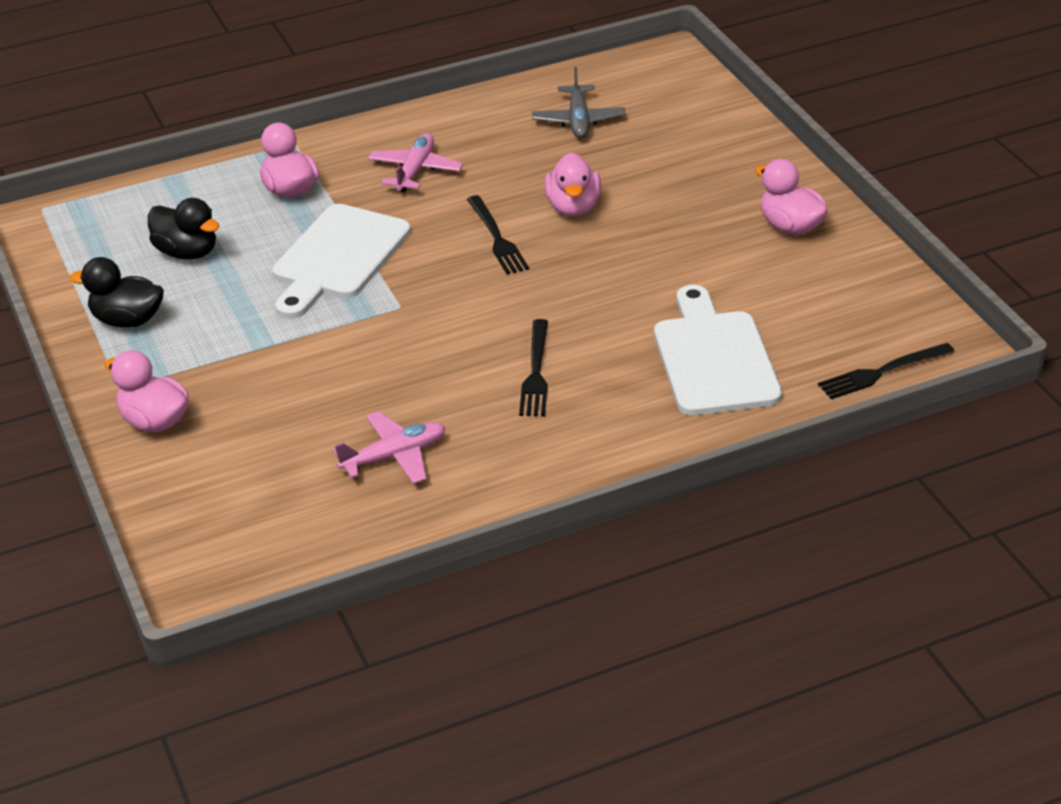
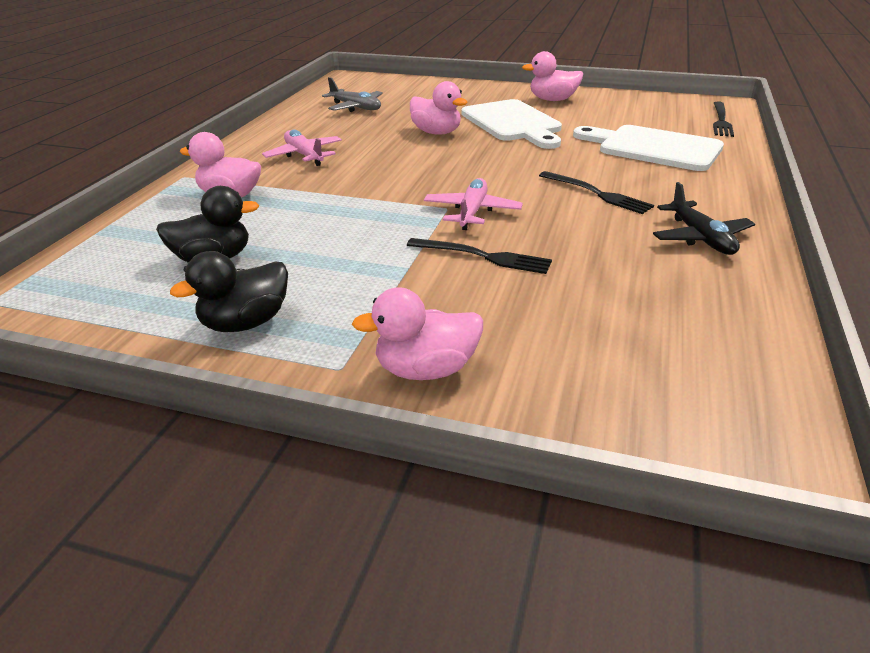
camera: 50 degrees left, 5 degrees down
white cutting board [272,204,411,319] -> white cutting board moved to [461,99,562,149]
pink plane [333,411,446,484] -> pink plane moved to [424,178,523,230]
black fork [467,195,529,275] -> black fork moved to [407,238,552,274]
none -> black plane [653,182,755,255]

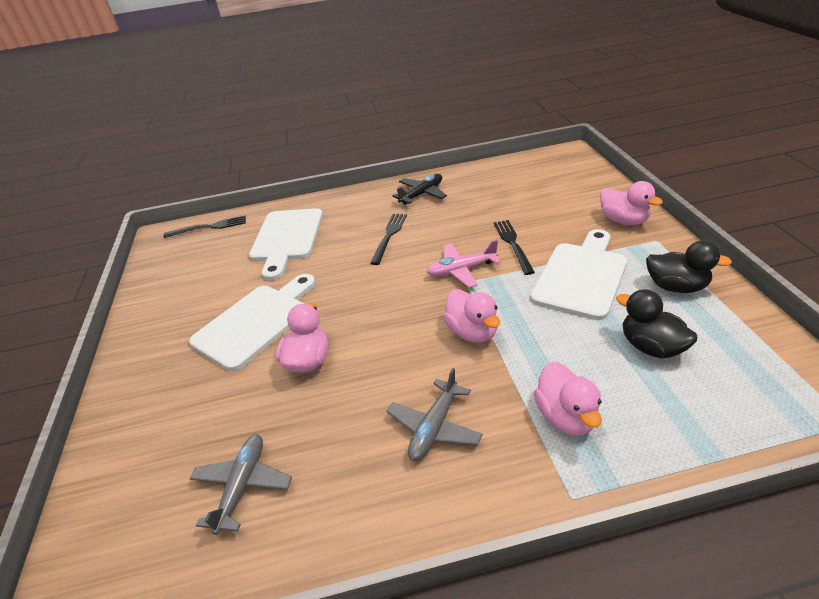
camera: 115 degrees left, 5 degrees up
pink plane [262,129,342,166] -> grey plane [387,368,483,461]
pink duck [522,51,583,101] -> pink duck moved to [443,289,500,343]
none -> white cutting board [530,229,627,320]

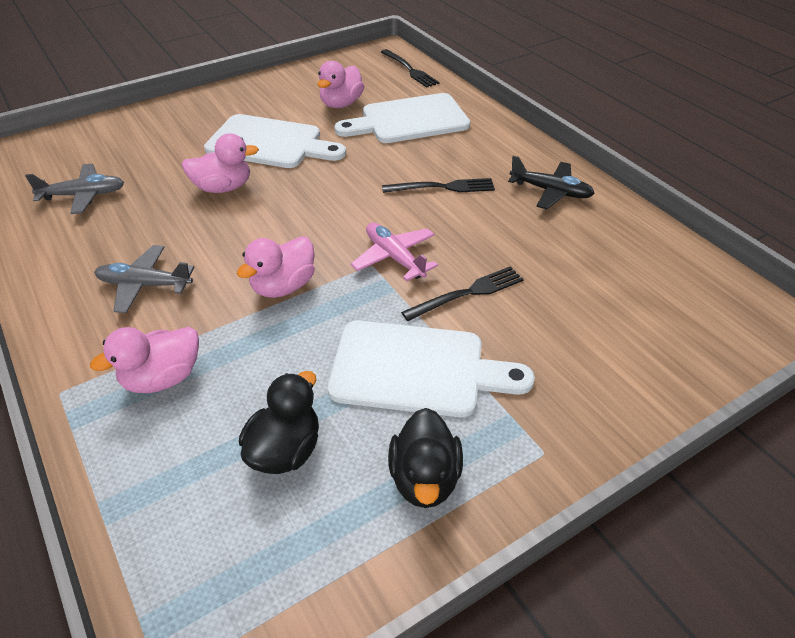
camera: 65 degrees right, 5 degrees up
pink duck [600,181,663,225] -> pink duck moved to [317,61,364,108]

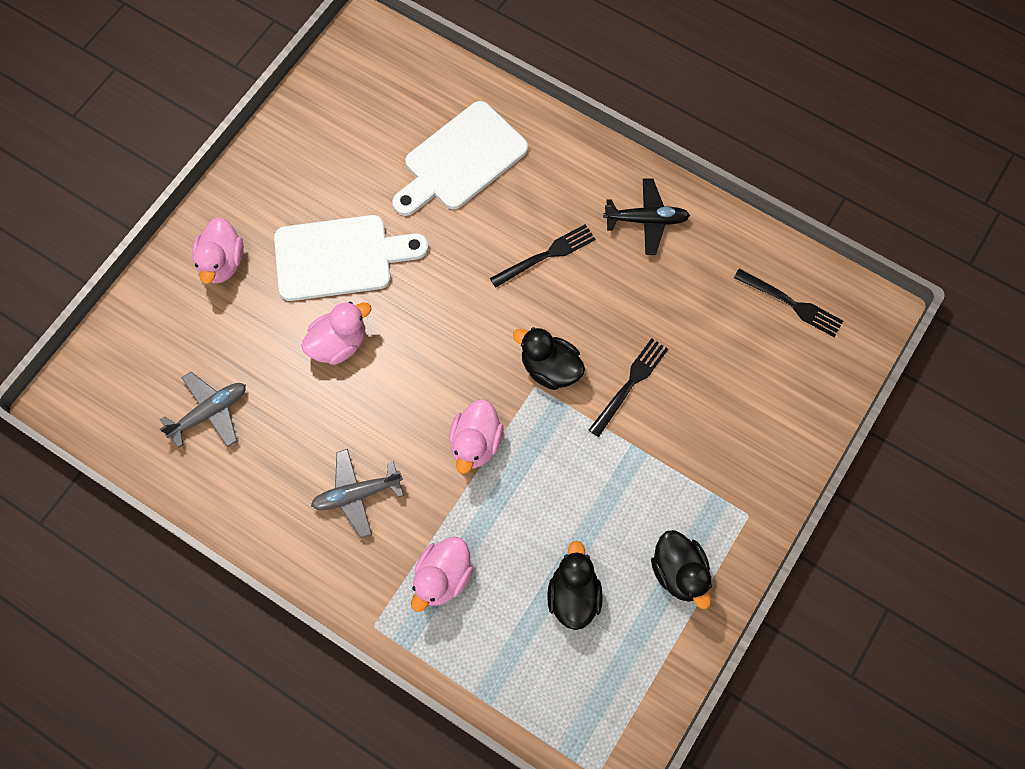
camera: 25 degrees left, 25 degrees up
pink duck [317,61,364,108] -> pink duck moved to [192,217,244,284]
white cutting board [328,320,535,417] -> none
pink plane [351,223,438,281] -> black duck [513,327,585,390]
black fork [381,49,440,88] -> black fork moved to [734,269,843,337]

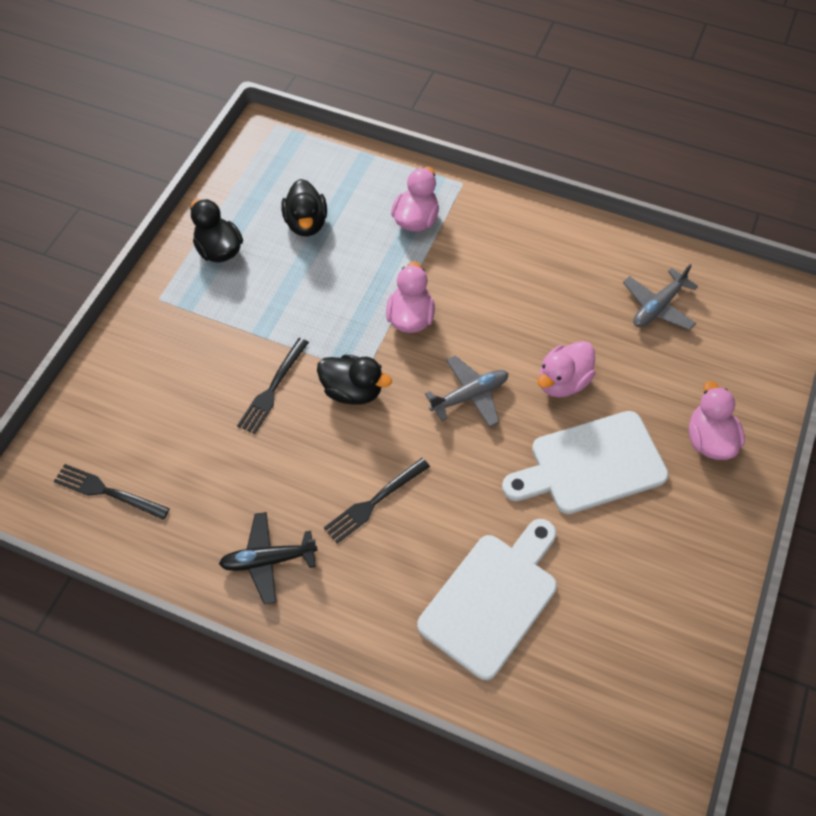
camera: 170 degrees right, 10 degrees down
grey plane [311,449,404,538] -> grey plane moved to [425,355,508,427]

